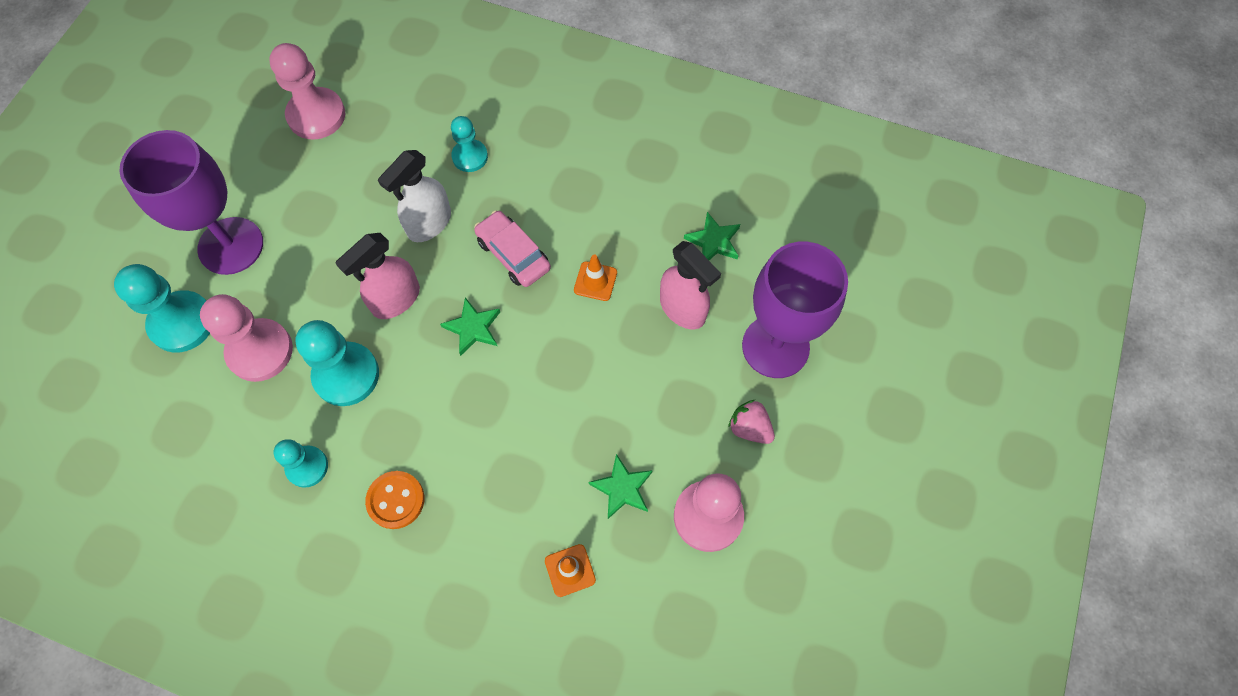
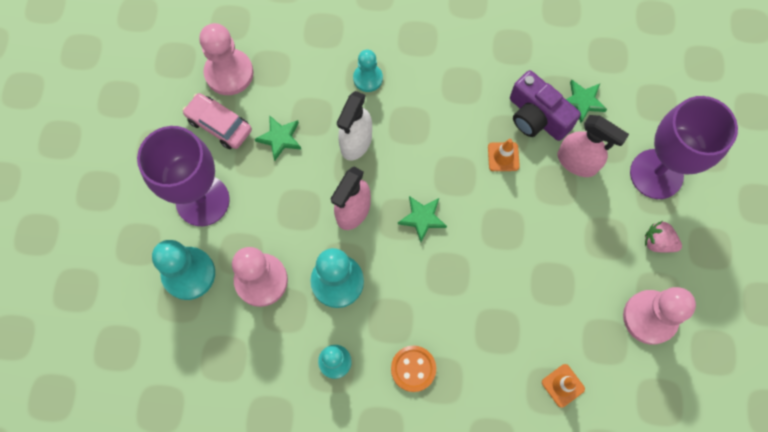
camera: 15 degrees left, 5 degrees up
pink car [474,210,551,287] -> pink car moved to [183,93,252,149]
green star [589,454,653,519] -> green star moved to [255,116,302,161]
none -> purple camera [510,70,581,141]

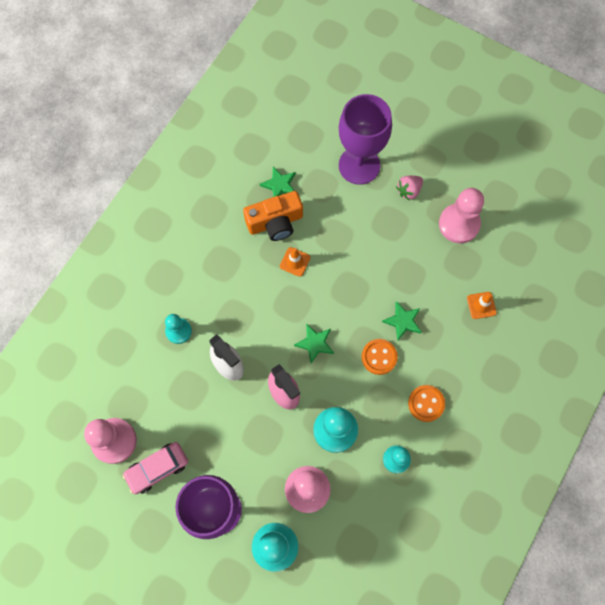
camera: 65 degrees left, 0 degrees up
green star [255,116,302,161] -> green star moved to [382,301,422,341]
purple camera [510,70,581,141] -> orange camera [243,191,303,241]
pink spray bottle [558,115,629,177] -> none
none -> orange button [362,339,398,375]

